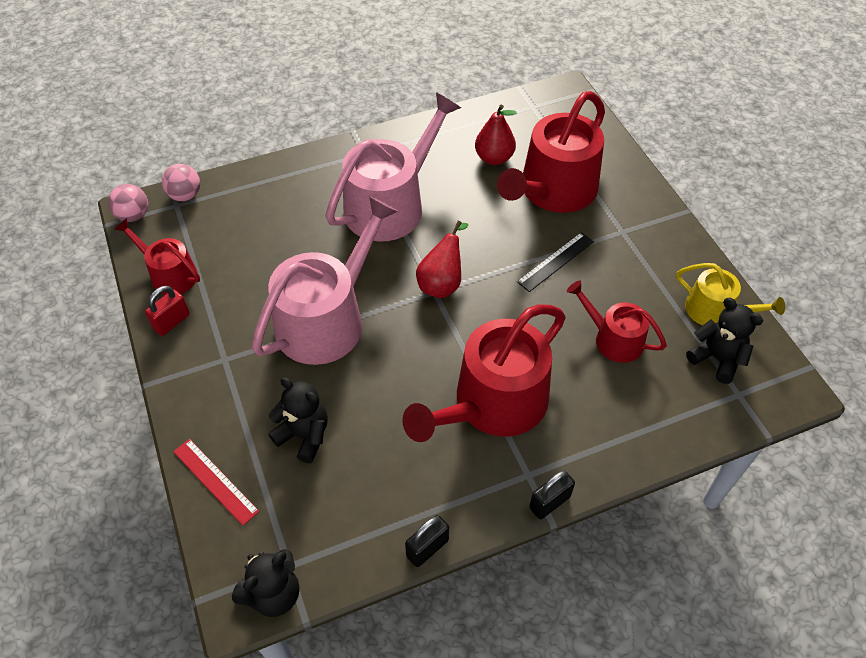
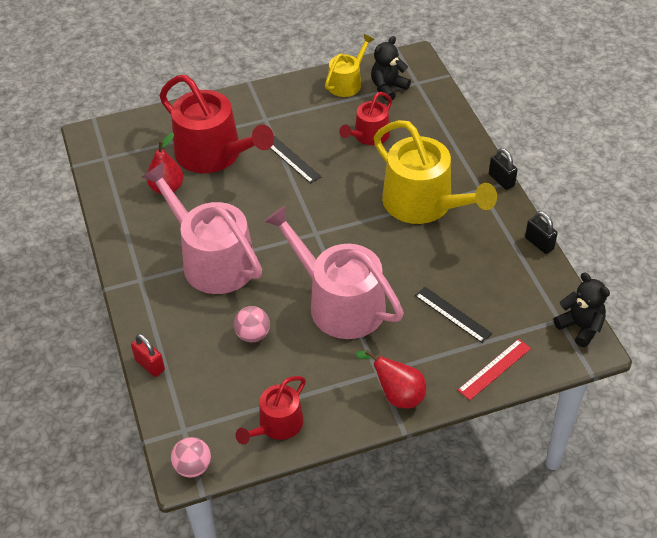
camera: 85 degrees left, 5 degrees down
red padlock [145,286,190,336] -> red padlock moved to [131,334,165,377]
pink ball [162,164,200,201] -> pink ball moved to [234,306,270,343]
black teddy bear [268,377,328,463] -> black ruler [415,287,492,343]
red watering can [402,305,566,442] -> yellow watering can [374,120,497,224]
red pear [416,221,468,298] -> red pear moved to [356,350,426,408]

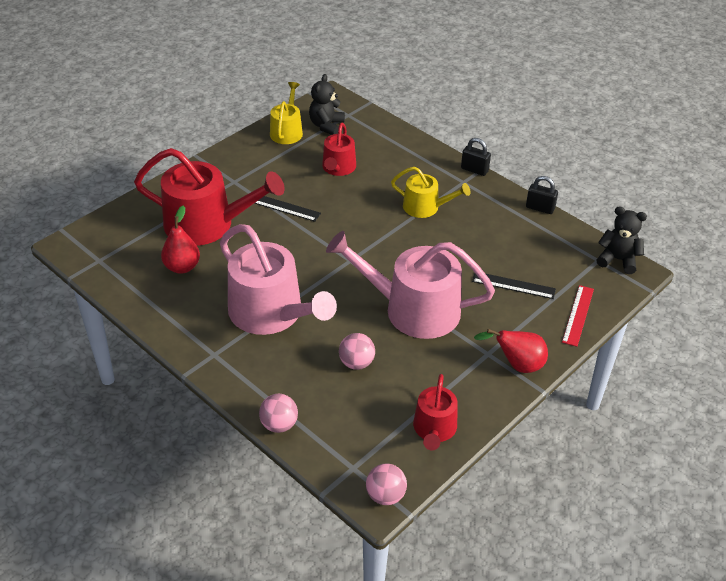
camera: 30 degrees left, 5 degrees down
red padlock [131,334,165,377] -> pink ball [259,394,298,433]
pink watering can [141,163,262,294] -> pink watering can turned 150 degrees counterclockwise [220,224,337,335]
yellow watering can [374,120,497,224] -> yellow watering can [391,167,470,218], size x0.54

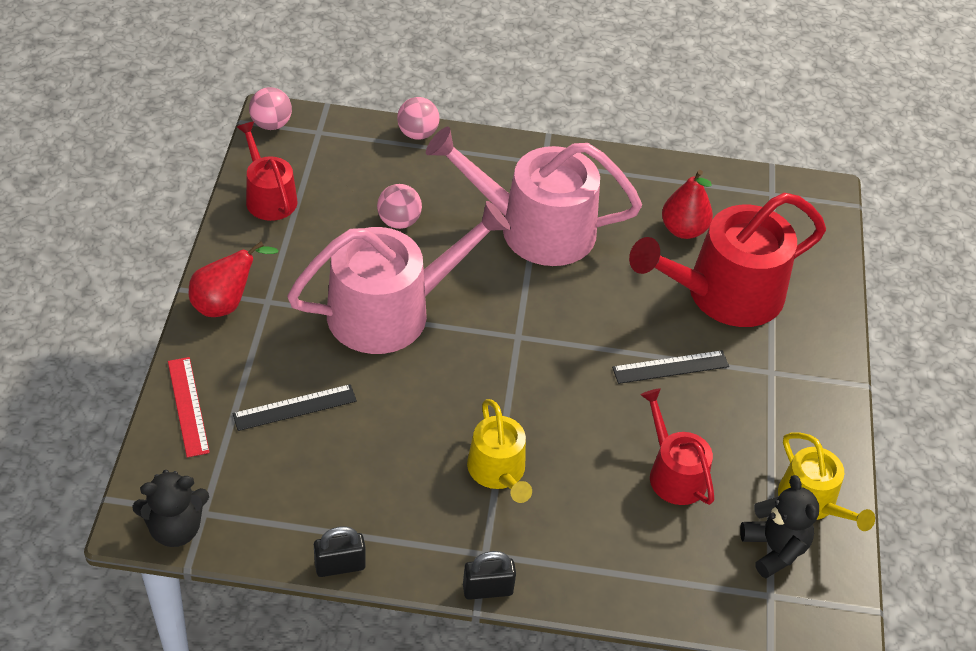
camera: 140 degrees right, 5 degrees up
yellow watering can [391,167,470,218] -> yellow watering can turned 90 degrees counterclockwise [467,399,532,503]

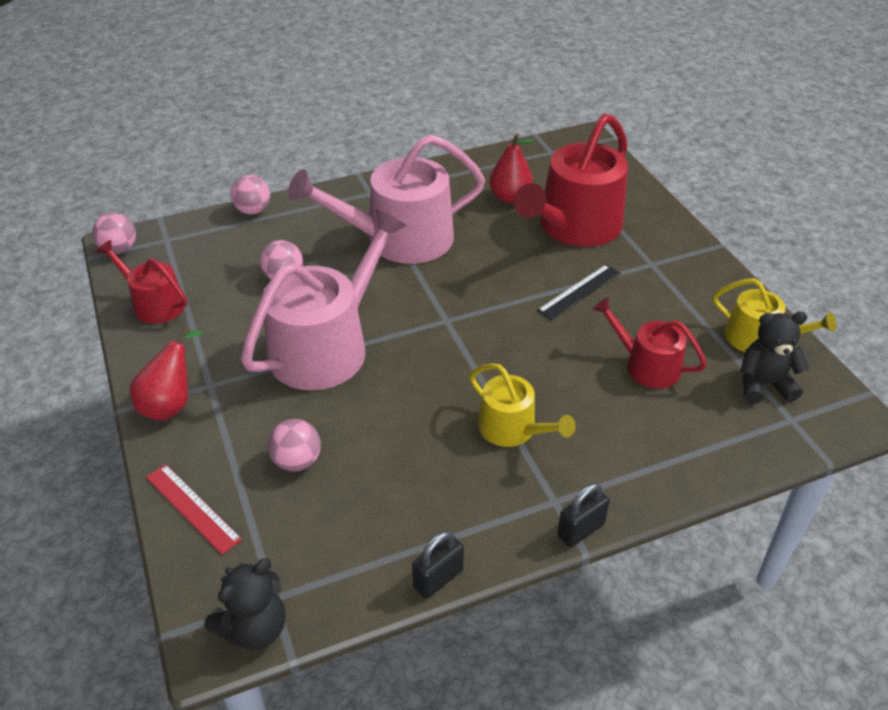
camera: 25 degrees left, 5 degrees down
black ruler [232,384,357,431] -> pink ball [268,419,321,472]
black teddy bear [740,475,819,578] -> black teddy bear turned 45 degrees counterclockwise [740,312,809,404]

